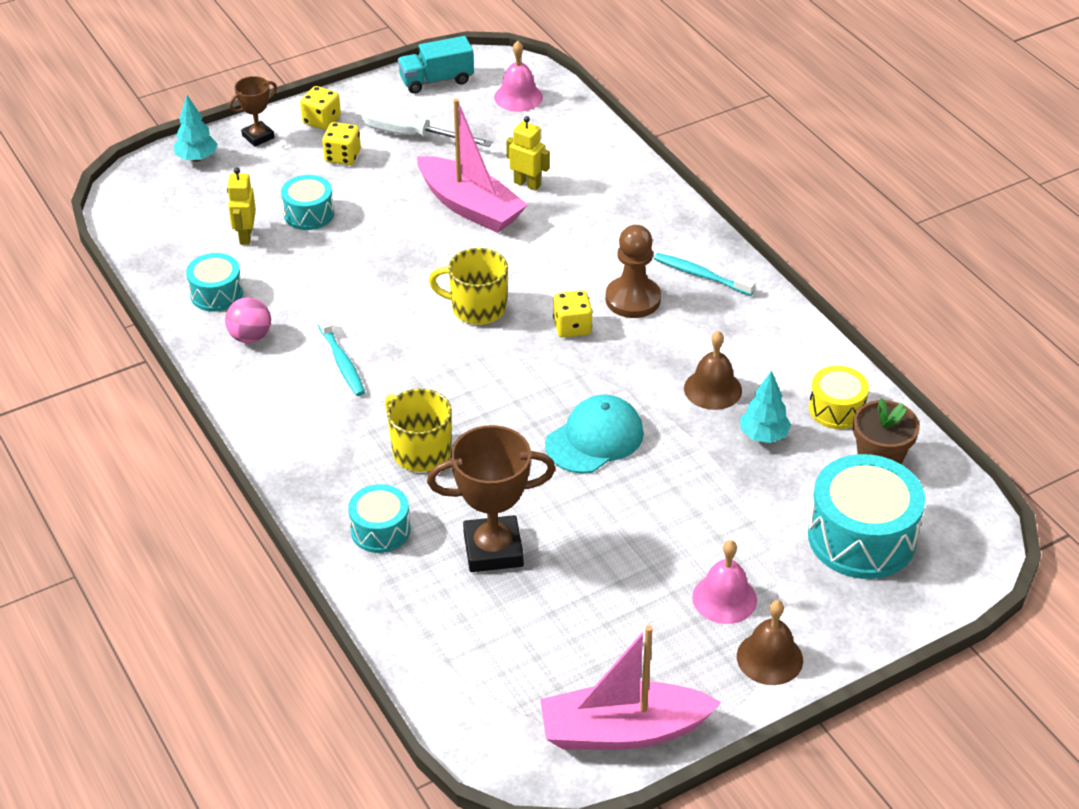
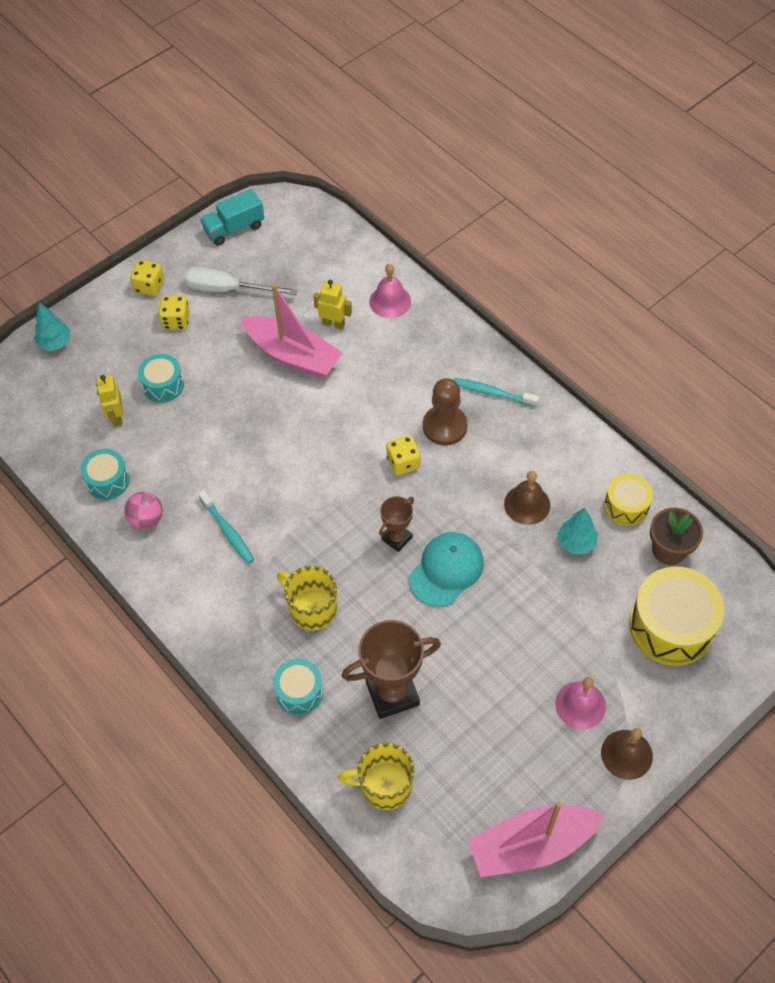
camera: 10 degrees left, 15 degrees up
brown trophy [229,76,277,147] -> brown trophy moved to [379,496,414,552]
yellow mug [429,248,508,325] -> yellow mug moved to [338,742,415,810]
pink bell [494,41,543,112] -> pink bell moved to [369,264,411,318]
turquoise drum [808,454,925,579] -> yellow drum [629,566,725,666]

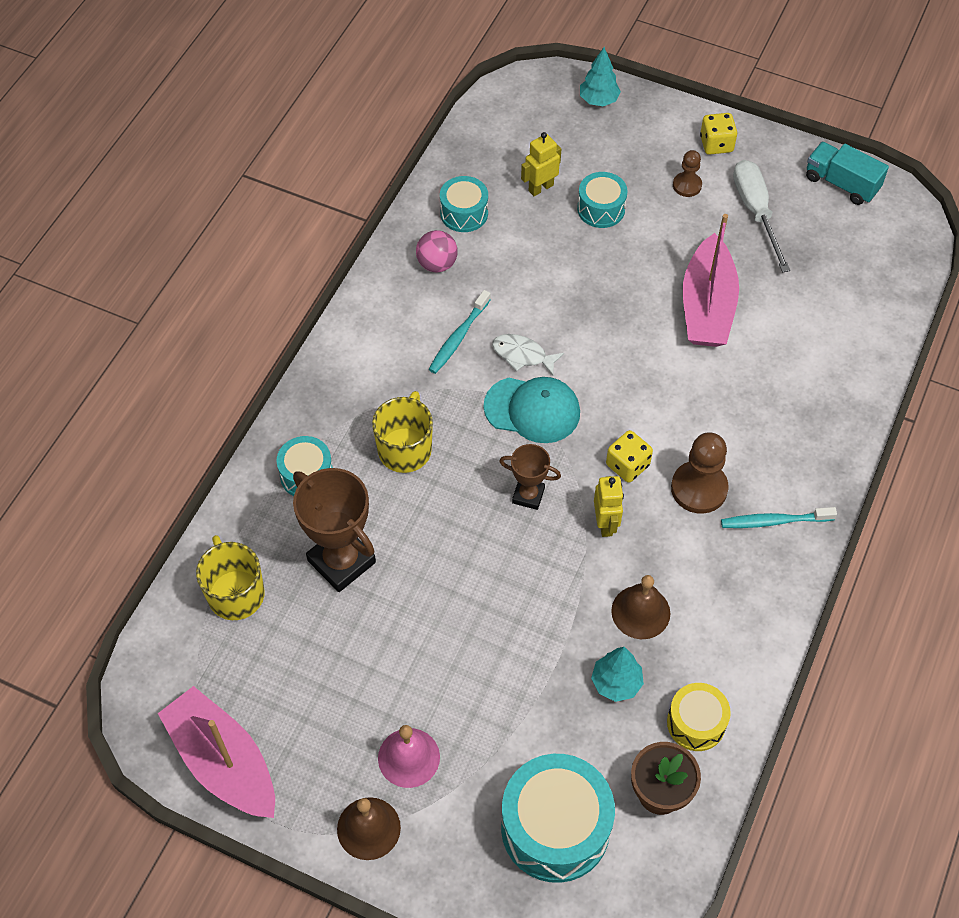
camera: 65 degrees right, 0 degrees up
yellow dice [159,296,190,330] -> brown pawn [673,150,702,197]
yellow robot [313,280,352,330] -> yellow robot moved to [594,476,624,537]
pink bell [369,264,411,318] -> none
turquoise cap [409,532,484,607] -> turquoise cap moved to [484,377,580,443]
turquoise toothbrush [454,378,539,407] -> turquoise toothbrush turned 90 degrees counterclockwise [721,507,837,528]
yellow drum [629,566,725,666] -> turquoise drum [501,754,615,883]
none -> white fish [492,334,564,376]

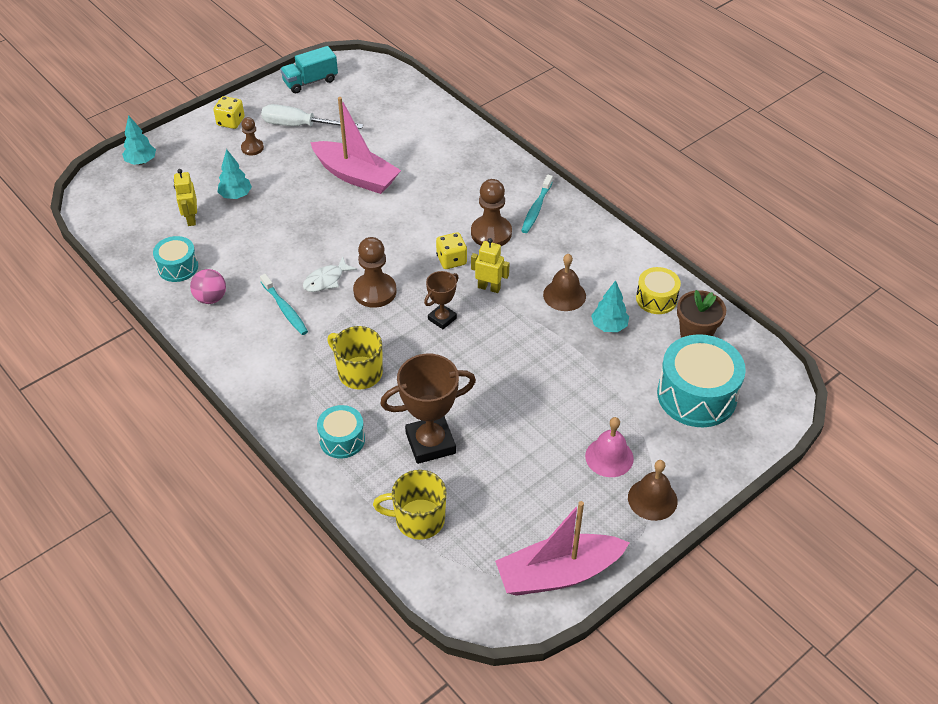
camera: 65 degrees left, 10 degrees down
turquoise cap [484,377,580,443] -> brown pawn [353,237,397,308]
turquoise drum [577,172,628,228] -> turquoise tree [217,149,252,199]

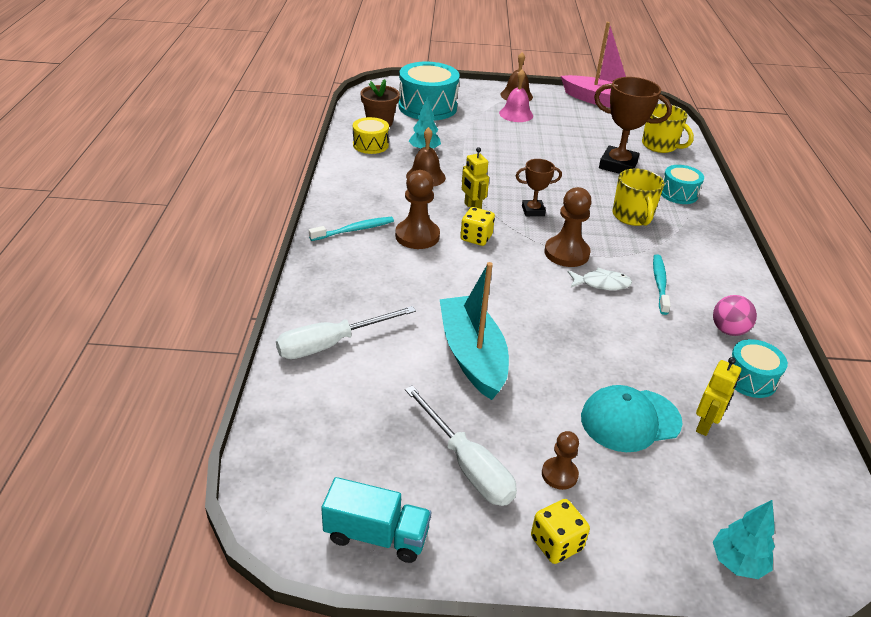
camera: 140 degrees left, 10 degrees down
turquoise tree [217,149,252,199] -> turquoise cap [581,385,683,452]
pink boat [310,97,401,194] -> turquoise boat [439,262,509,400]
none -> white screwdriver [276,306,416,359]

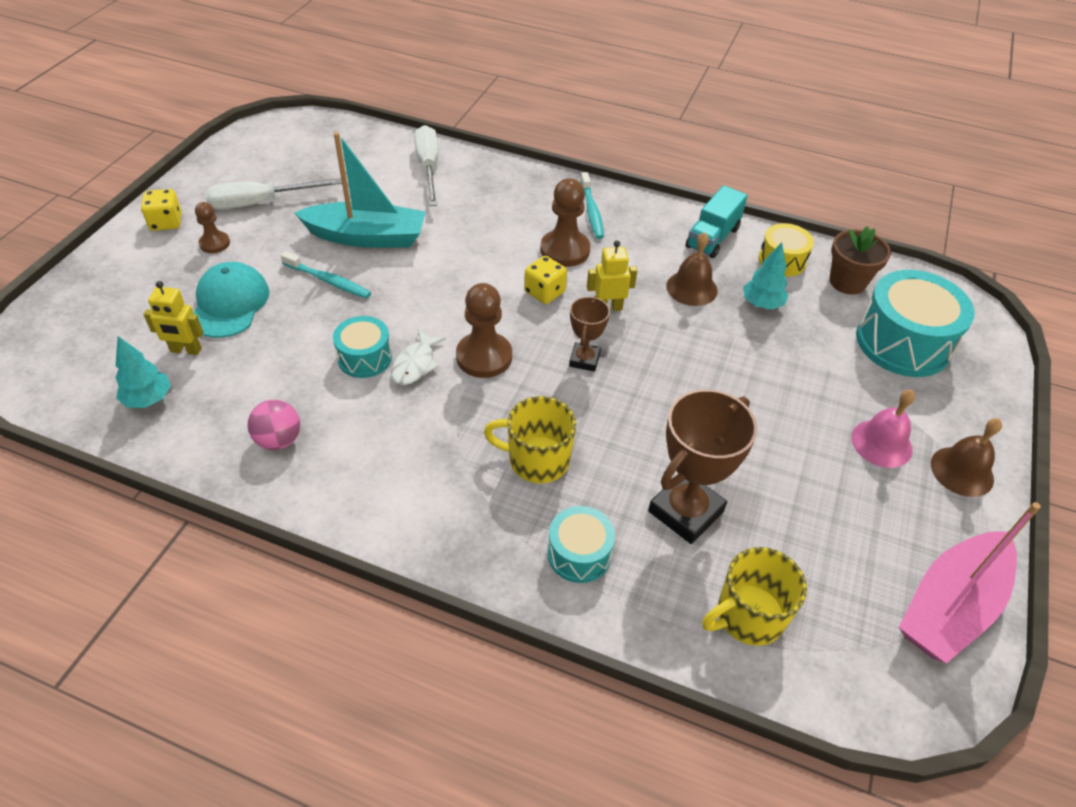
camera: 110 degrees right, 10 degrees up
turquoise truck [321,477,431,563] -> turquoise truck moved to [686,185,748,258]
turquoise toothbrush [653,254,671,315] -> turquoise toothbrush moved to [280,251,371,299]
yellow robot [696,357,741,436] -> yellow robot turned 45 degrees counterclockwise [143,281,203,355]
turquoise tree [713,500,775,579] -> turquoise tree moved to [115,336,171,408]
turquoise drum [731,339,788,398] -> turquoise drum moved to [333,316,392,378]

